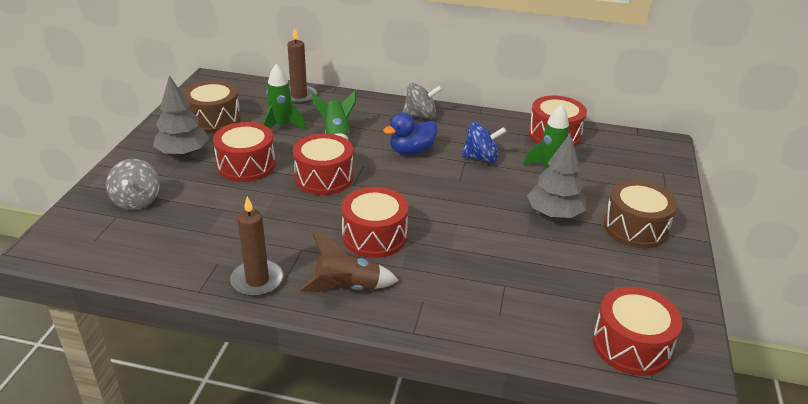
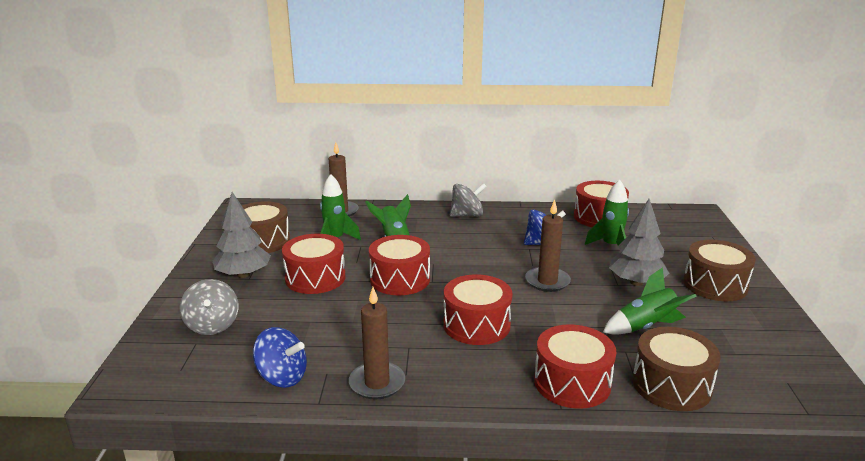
camera: 10 degrees left, 10 degrees down
brown rocket [300,233,399,292] -> none
blue duck [383,112,437,155] -> none
red drum [593,287,683,376] -> red drum moved to [534,324,616,409]
none -> blue spinning top [253,327,307,388]
none -> brown candle [525,200,571,292]
none -> green rocket [603,267,697,335]
none -> brown drum [633,327,721,411]

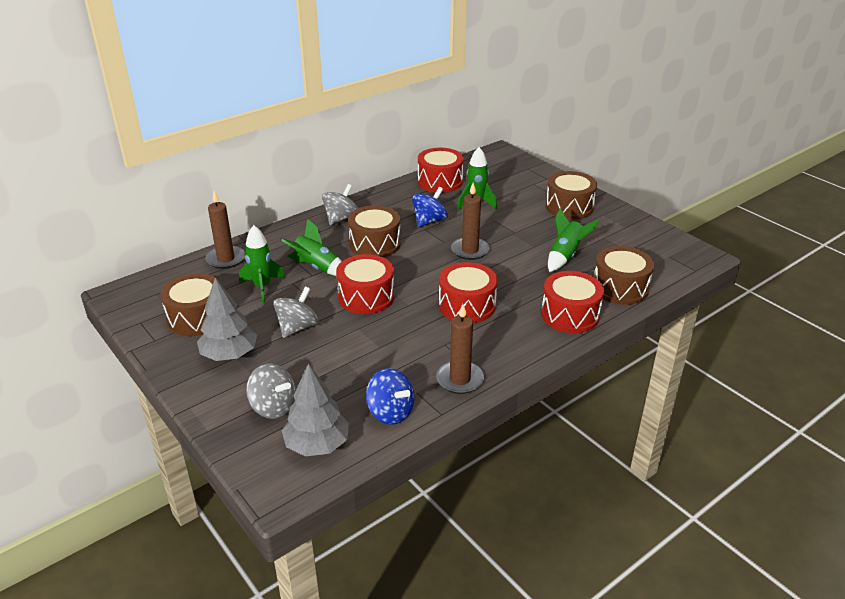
camera: 40 degrees left, 10 degrees up
blue spinning top [253,327,307,388] -> blue spinning top turned 60 degrees clockwise [366,368,414,425]
red drum [282,234,346,294] -> grey spinning top [273,286,319,338]
grey tree [609,199,669,286] -> grey tree moved to [281,364,349,456]
none -> brown drum [348,205,401,257]

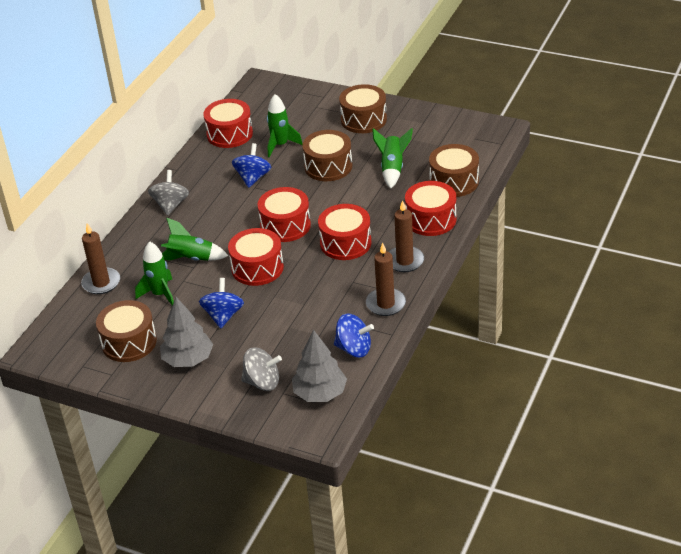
camera: 25 degrees left, 5 degrees up
grey spinning top [273,286,319,338] -> blue spinning top [199,278,244,329]
brown drum [348,205,401,257] -> brown drum moved to [302,130,352,181]
brown candle [451,183,490,260] -> brown candle moved to [389,200,424,272]
none -> red drum [258,187,311,242]

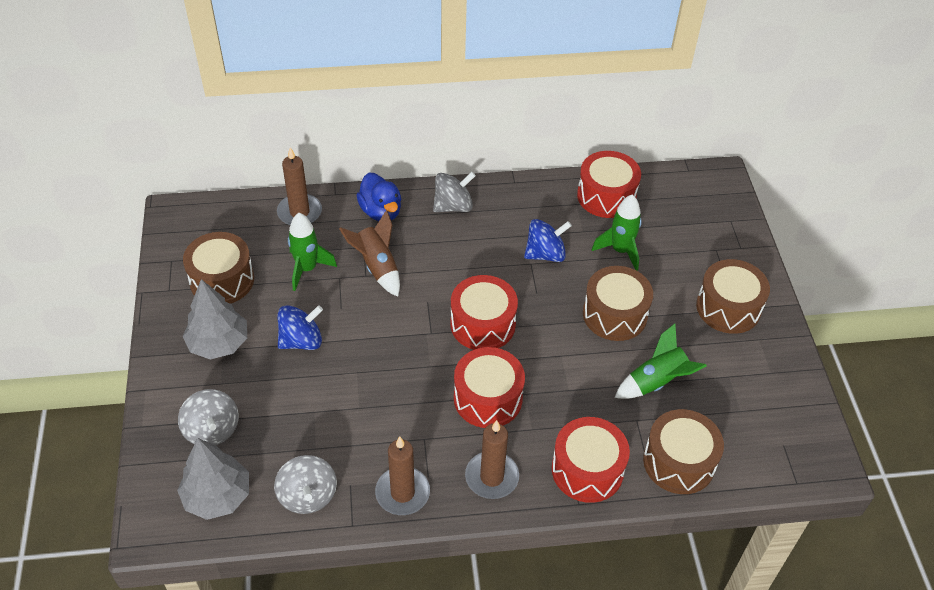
camera: 55 degrees right, 10 degrees up
green rocket [161,218,228,261] -> brown rocket [339,210,400,297]
red drum [228,228,284,286] -> none
blue spinning top [334,314,374,357] -> grey spinning top [274,455,337,514]
none -> blue duck [356,173,402,221]

